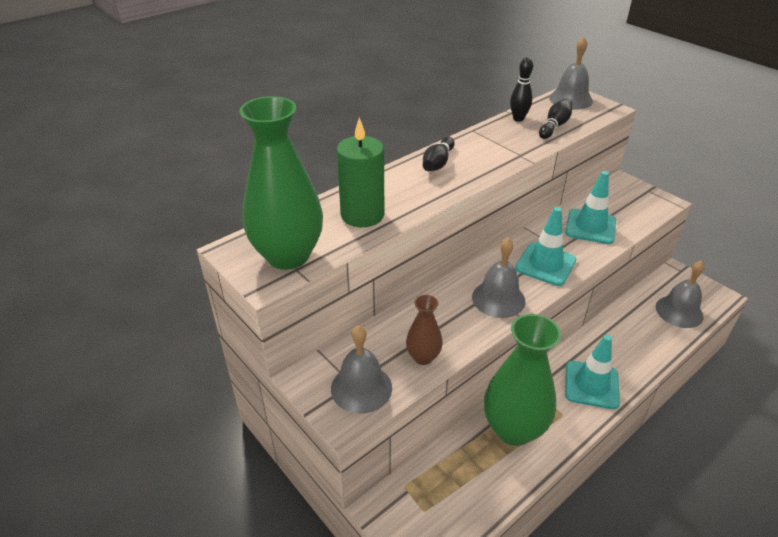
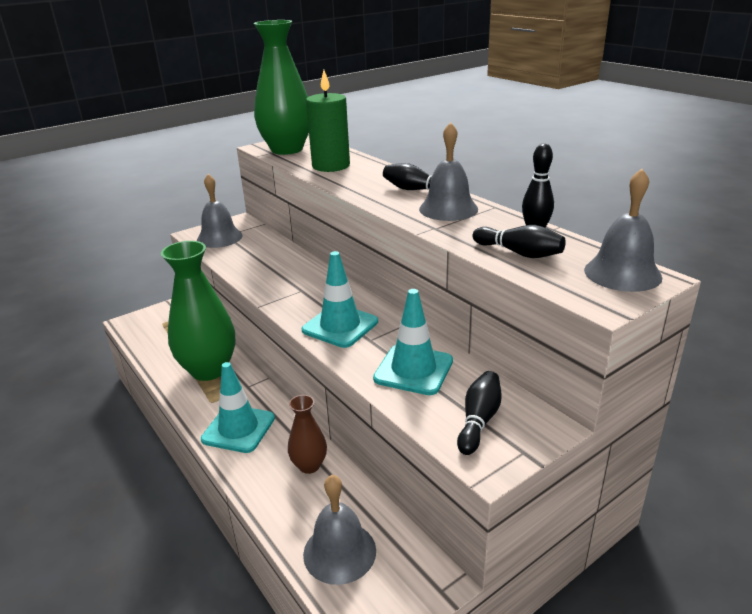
camera: 95 degrees right, 10 degrees down
brown vase [406,295,443,365] -> brown vase moved to [288,395,327,474]
grey bell [472,237,525,318] -> grey bell moved to [419,122,478,221]
none -> black bowling pin [457,371,502,455]

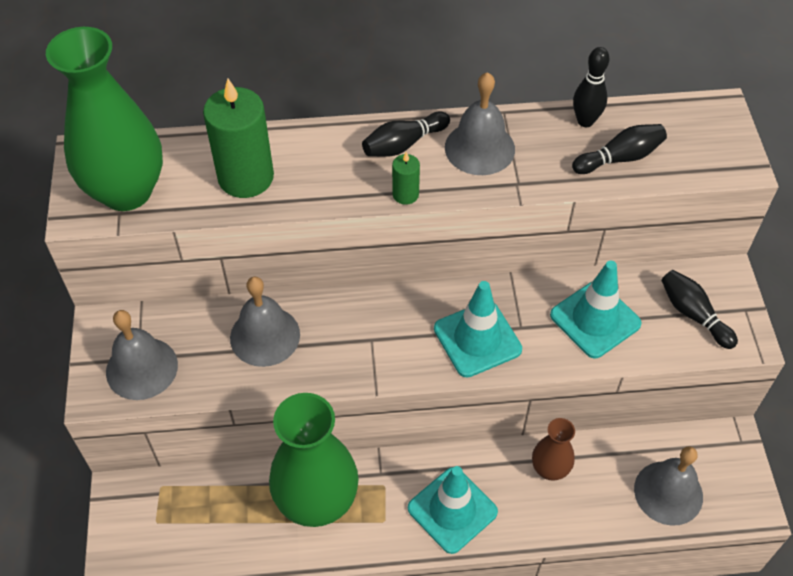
camera: 60 degrees left, 25 degrees up
grey bell [584,169,662,292] -> grey bell moved to [230,277,300,367]
none -> green candle [392,152,420,205]

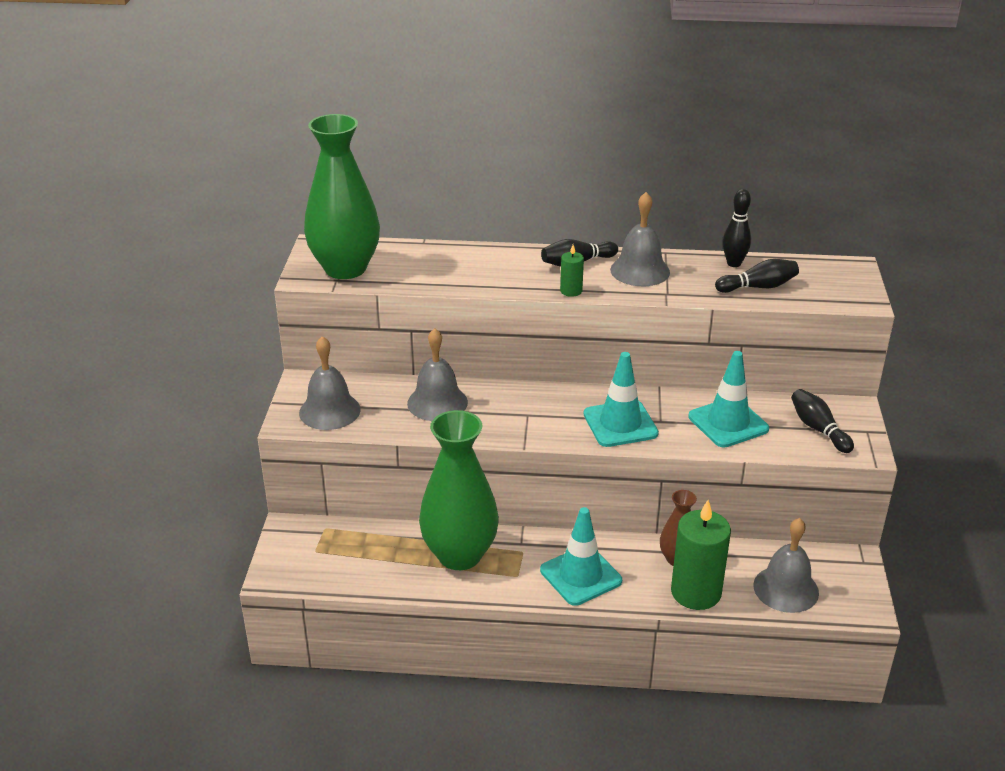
camera: 10 degrees right, 20 degrees down
green candle [203,78,274,198] -> green candle moved to [671,500,731,610]

